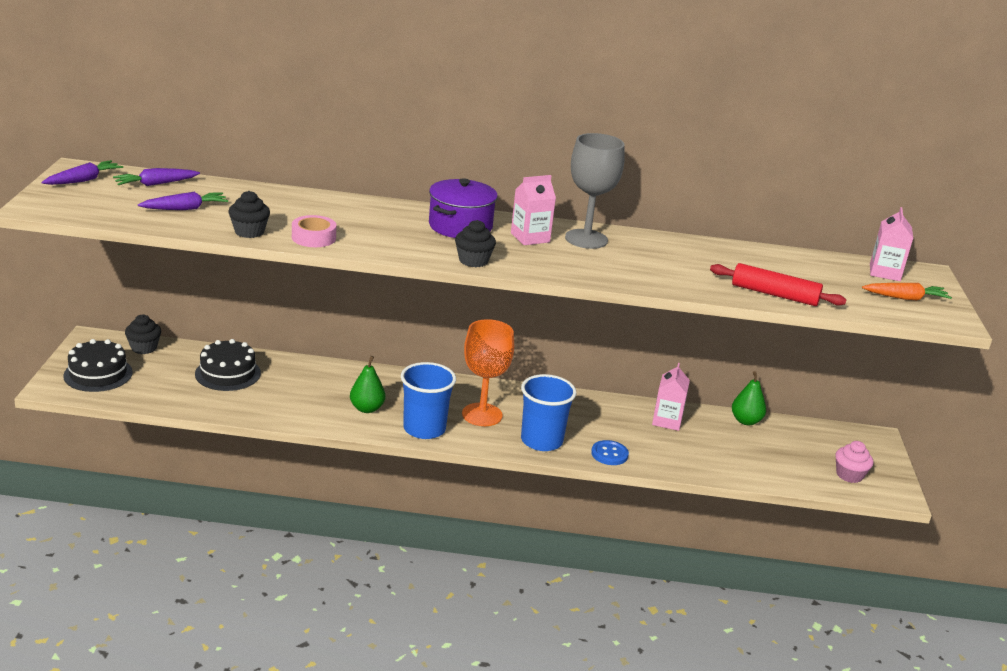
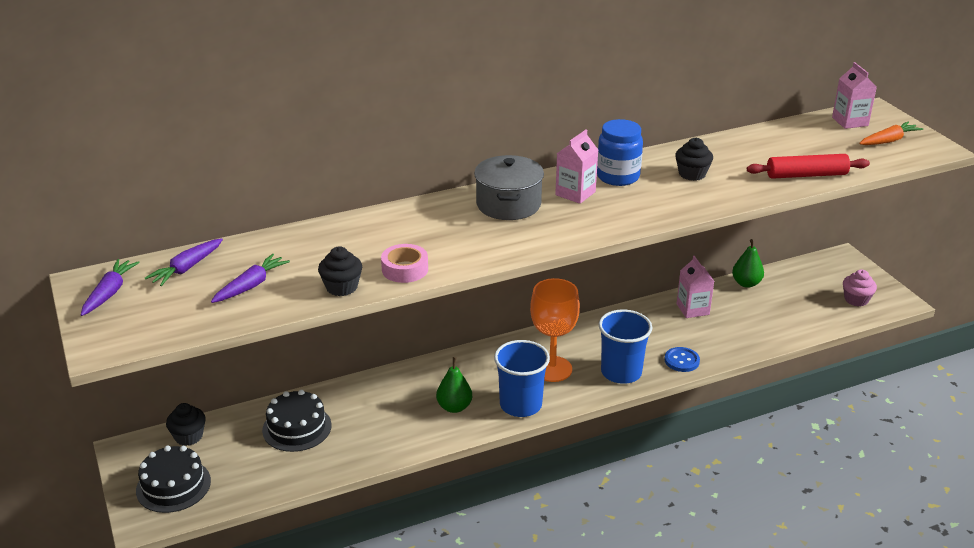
camera: 25 degrees left, 5 degrees up
purple pot [429,178,498,238] -> grey pot [474,155,544,220]
black cupcake [455,220,496,267] -> black cupcake moved to [675,138,713,181]
grey goblet [565,133,625,249] -> blue jar [597,119,643,186]

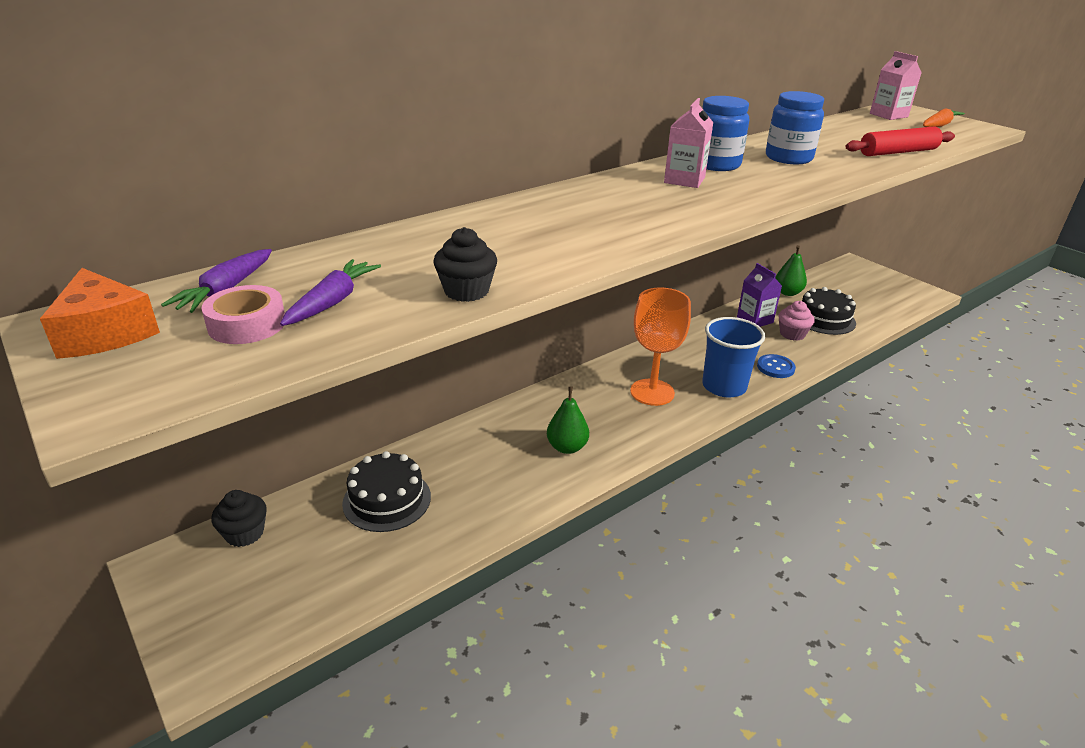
camera: 15 degrees left, 0 degrees up
purple carrot [81,259,140,316] -> orange cheese [40,268,160,359]
black cake [136,445,211,513] -> black cake moved to [802,287,856,335]
pink tape [381,244,428,283] -> pink tape moved to [201,285,285,344]
grey pot [474,155,544,220] -> none
blue cup [494,340,550,417] -> none
black cupcake [675,138,713,181] -> blue jar [766,91,824,164]
pink carton [677,256,714,318] -> purple carton [737,263,782,327]
pink cupcake [843,270,877,306] -> pink cupcake moved to [779,301,815,341]

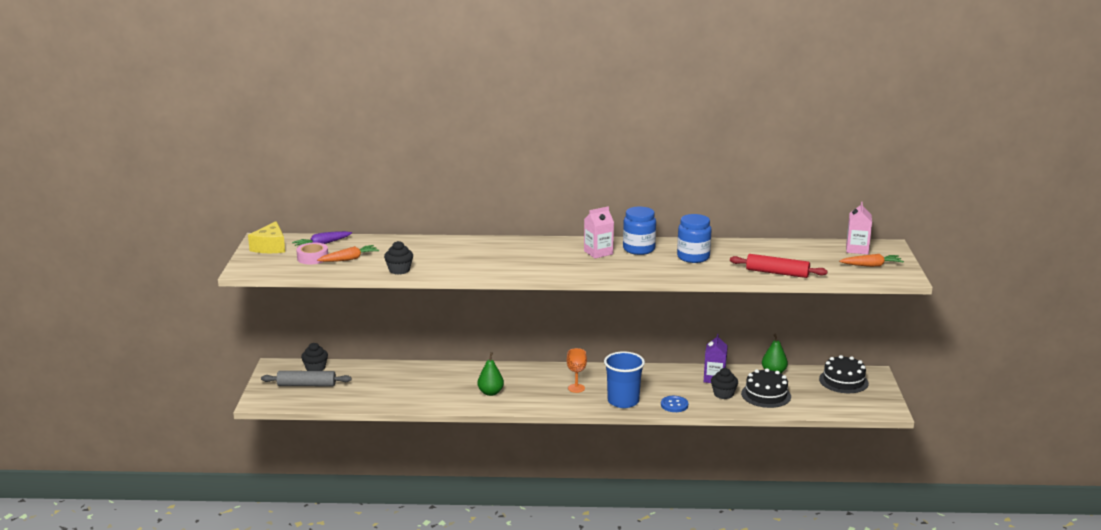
camera: 40 degrees right, 10 degrees down
orange cheese [40,268,160,359] -> yellow cheese [248,221,285,253]
purple carrot [280,259,381,326] -> orange carrot [317,245,379,262]
black cake [342,451,431,532] -> black cake moved to [819,355,869,393]
orange goblet [630,287,691,406] -> orange goblet [567,348,587,393], size x0.56
pink cupcake [779,301,815,341] -> black cupcake [711,368,738,399]
none -> grey rolling pin [261,371,352,386]

